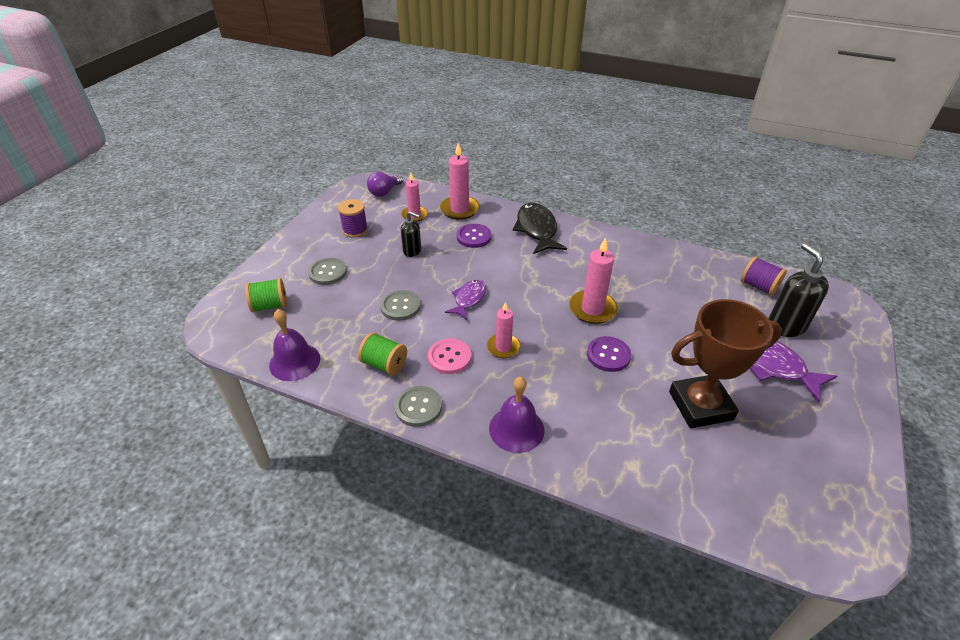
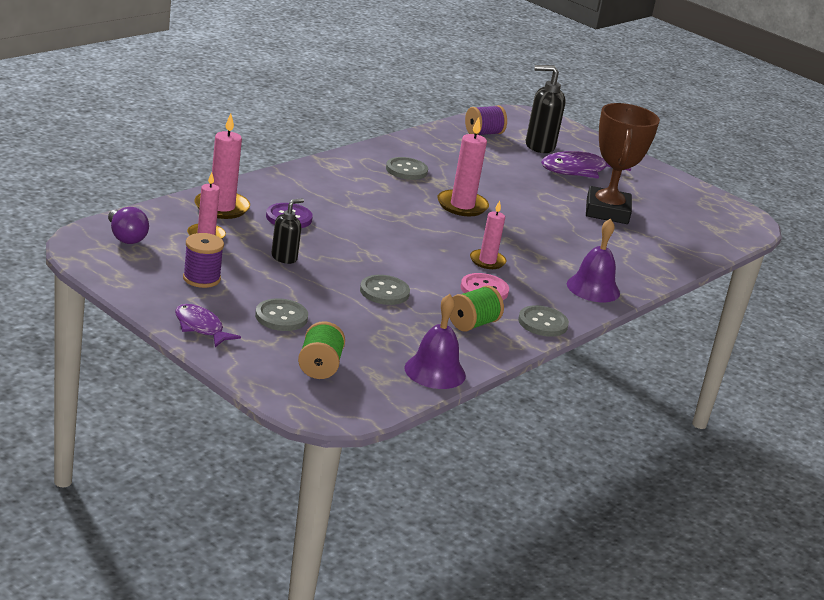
camera: 75 degrees left, 15 degrees down
purple fish [445,279,487,320] -> purple fish moved to [175,304,241,347]
black fish [513,203,567,254] -> none
purple button [587,336,631,372] -> none
none -> grey button [386,157,428,180]

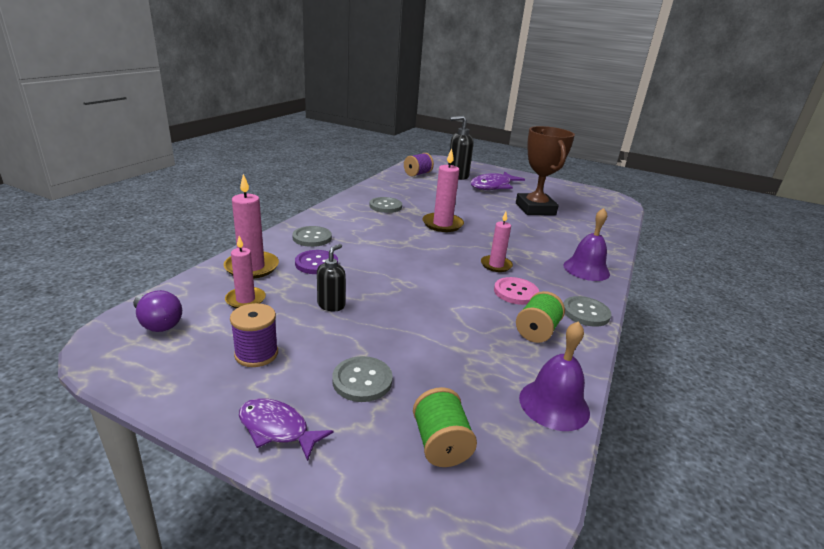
camera: 15 degrees left, 0 degrees up
grey button [360,275,410,305] -> grey button moved to [292,226,332,247]

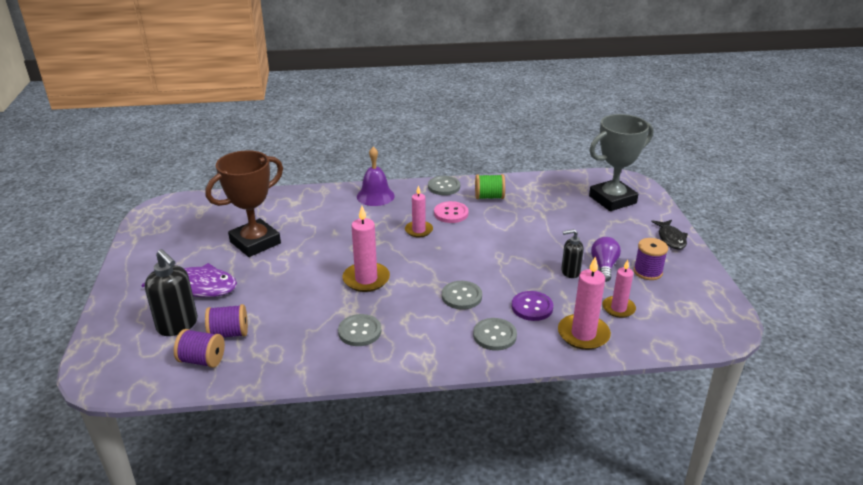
camera: 120 degrees left, 5 degrees up
purple light bulb [133,290,182,332] -> purple light bulb moved to [591,237,621,282]
purple fish [239,398,334,461] -> black fish [651,220,688,250]
grey button [332,356,393,402] -> grey button moved to [442,281,482,310]
green spool [413,387,477,467] -> grey trophy [589,114,653,211]
purple bell [519,321,590,431] -> none
none -> purple spool [205,304,248,338]

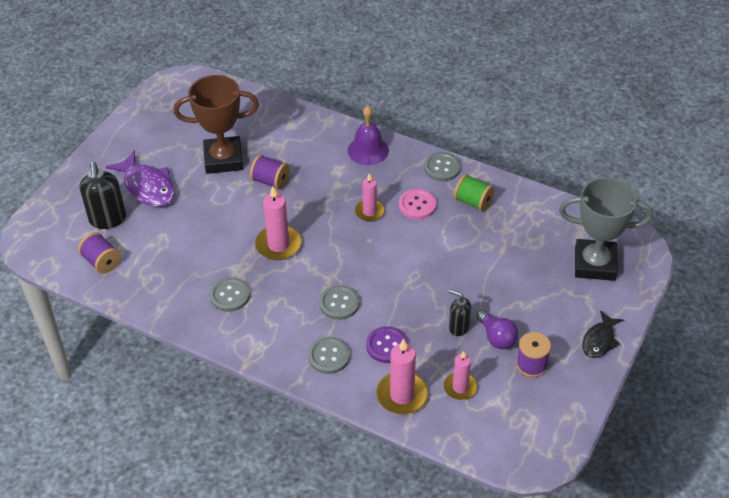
camera: 35 degrees right, 15 degrees up
purple spool [205,304,248,338] -> purple spool moved to [250,155,290,190]
purple light bulb [591,237,621,282] -> purple light bulb turned 105 degrees clockwise [476,310,518,349]

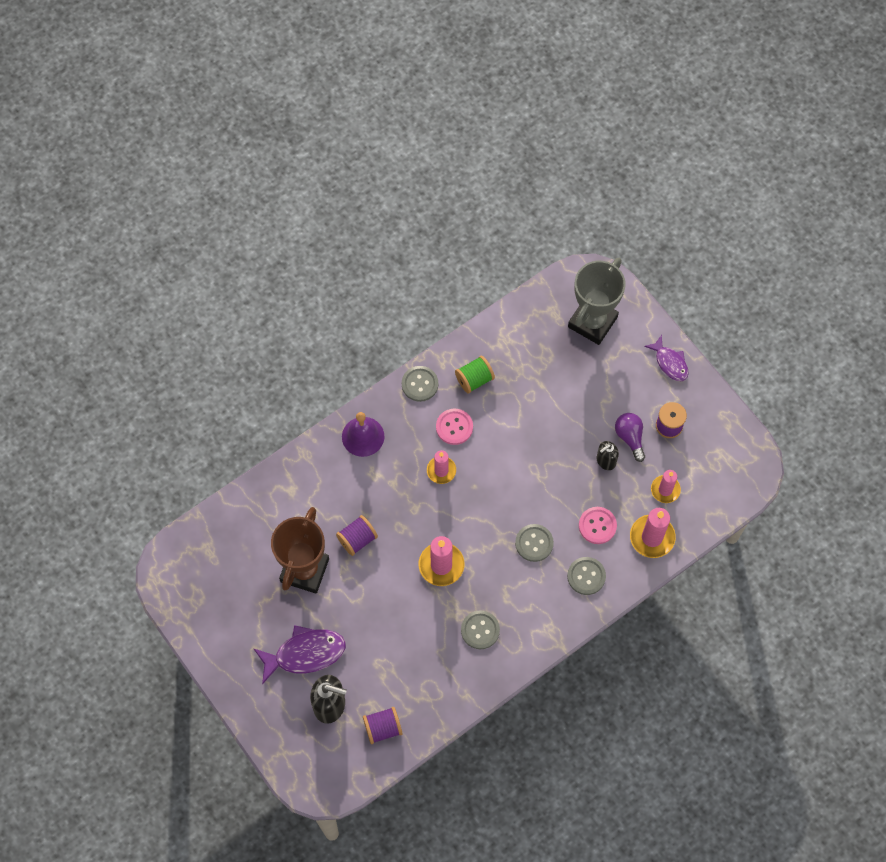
camera: 65 degrees left, 20 degrees up
purple button [366,326,408,363] -> pink button [579,507,617,544]
purple light bulb [476,310,518,349] -> purple light bulb turned 105 degrees counterclockwise [615,413,645,462]
black fish [582,310,623,358] -> purple fish [644,335,689,381]

